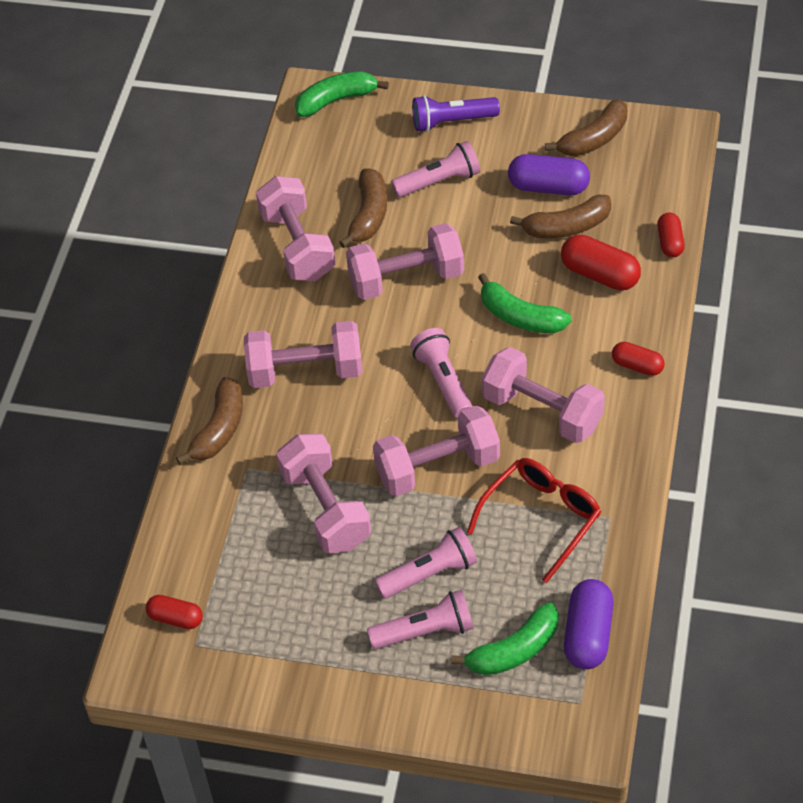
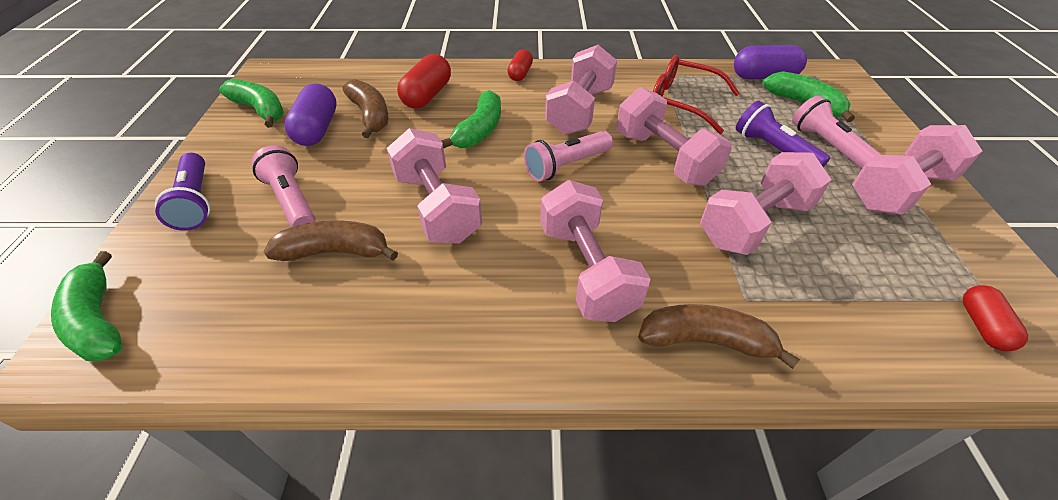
camera: 105 degrees left, 5 degrees down
pink dumbbell [256,176,335,281] -> pink dumbbell moved to [852,125,982,215]
pink flashlight [375,527,477,599] -> purple flashlight [736,101,830,167]
brown banana [545,99,627,157] -> green banana [219,79,284,128]
red capsule [657,213,685,258] -> none

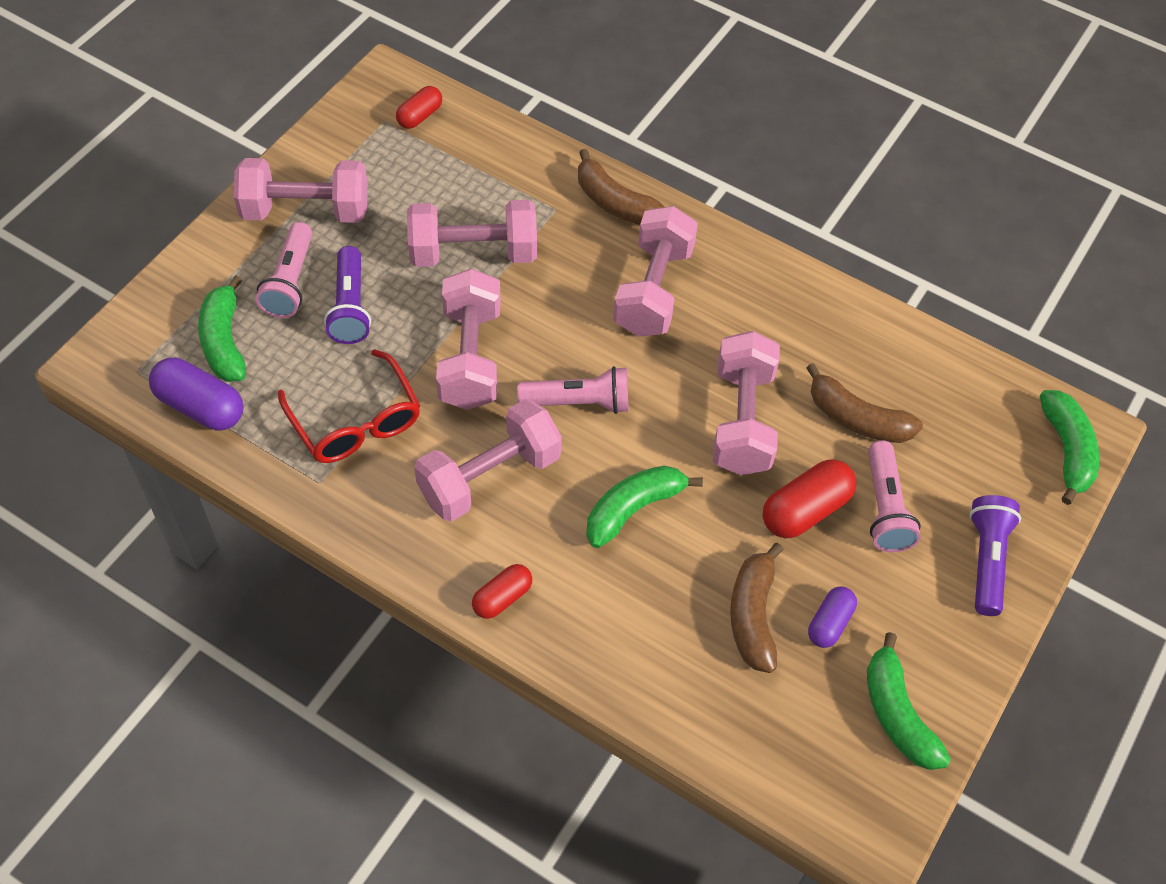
camera: 150 degrees left, 10 degrees up
purple capsule [284,83,337,146] -> purple capsule [808,586,857,648], size x0.62
red capsule [397,54,451,109] -> red capsule moved to [763,459,856,538]

